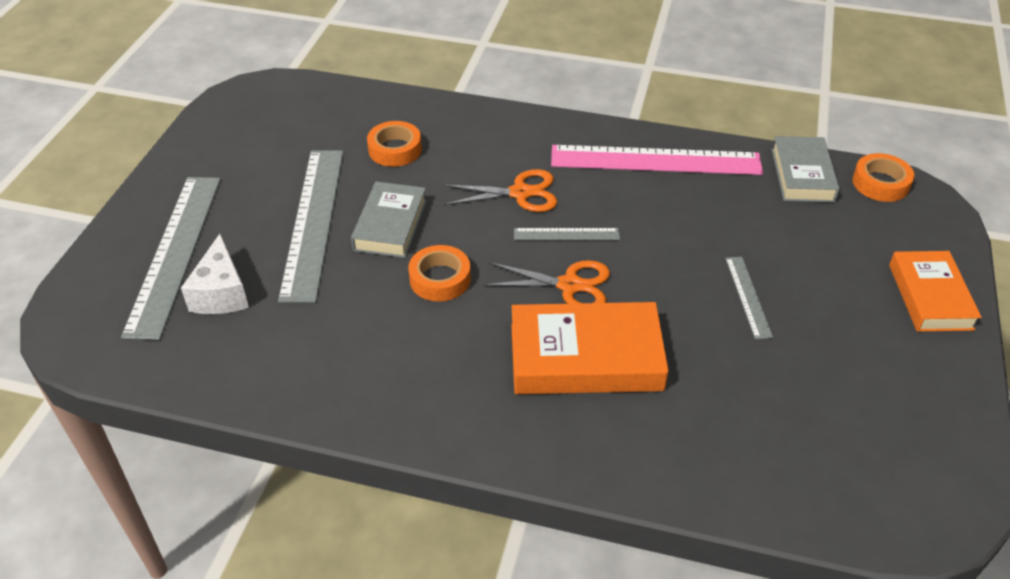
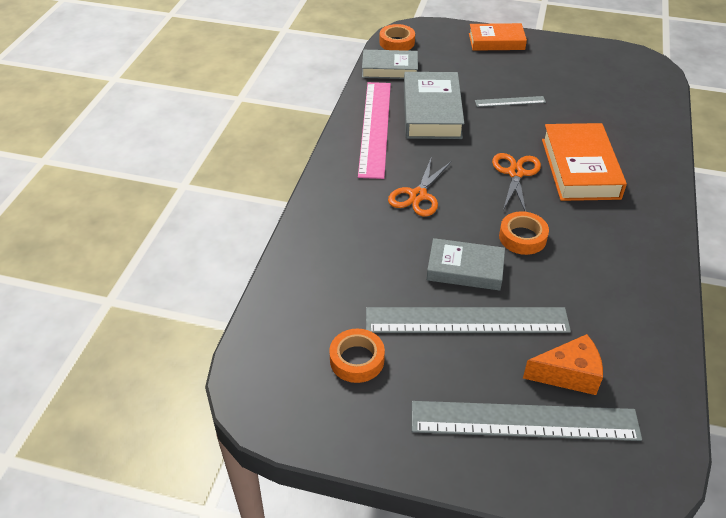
camera: 90 degrees left, 0 degrees up
white cheese [181,234,249,314] -> orange cheese [523,334,603,395]
orange tape [367,121,422,167] -> orange tape moved to [329,328,385,383]
orange scissors [443,169,557,212] -> orange scissors turned 150 degrees counterclockwise [388,156,451,217]
grey ruler [514,228,620,240] -> none
none -> grey book [404,72,465,139]

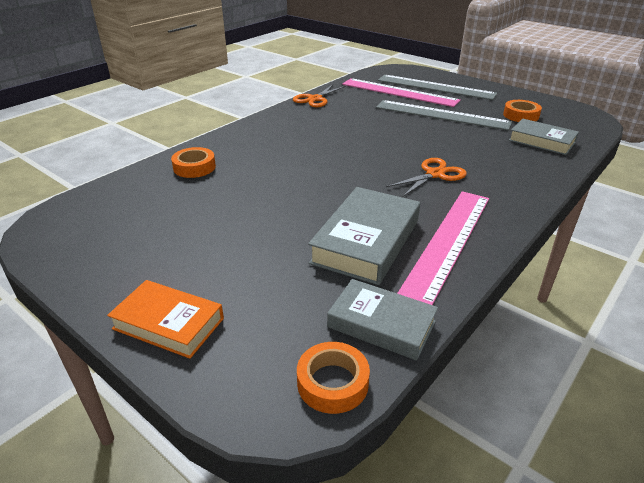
camera: 155 degrees left, 10 degrees down
grey book [427,238,505,290] -> grey book moved to [509,119,579,155]
grey ruler [475,96,546,107] -> none
orange scissors [492,153,541,212] -> orange scissors moved to [293,84,346,107]
orange tape [499,211,549,255] -> orange tape moved to [171,147,216,178]
orange cheese [523,334,603,395] -> pink ruler [342,78,461,107]
orange book [542,123,627,201] -> none

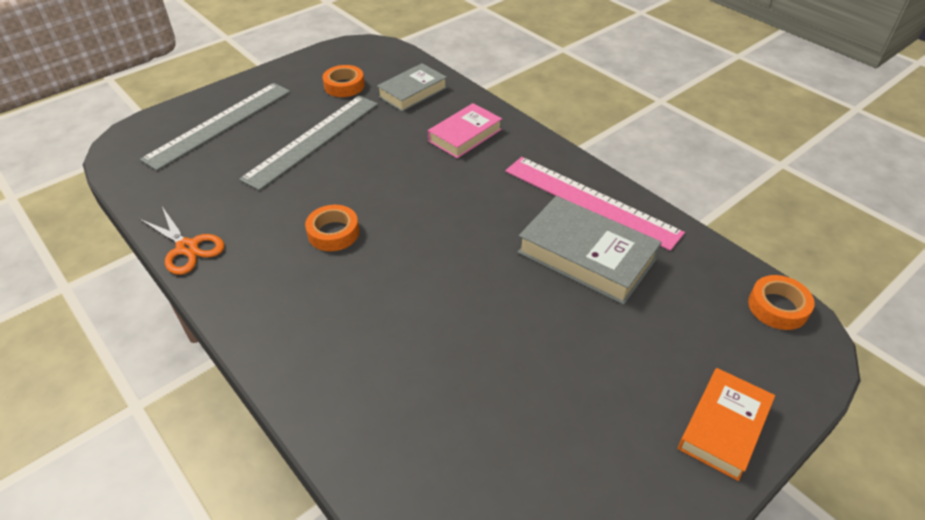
camera: 80 degrees left, 10 degrees up
orange tape [171,147,216,178] -> orange tape moved to [305,205,359,251]
grey book [327,279,438,361] -> none
pink ruler [342,78,461,107] -> none
orange scissors [386,158,467,197] -> none
none -> pink book [428,103,502,158]

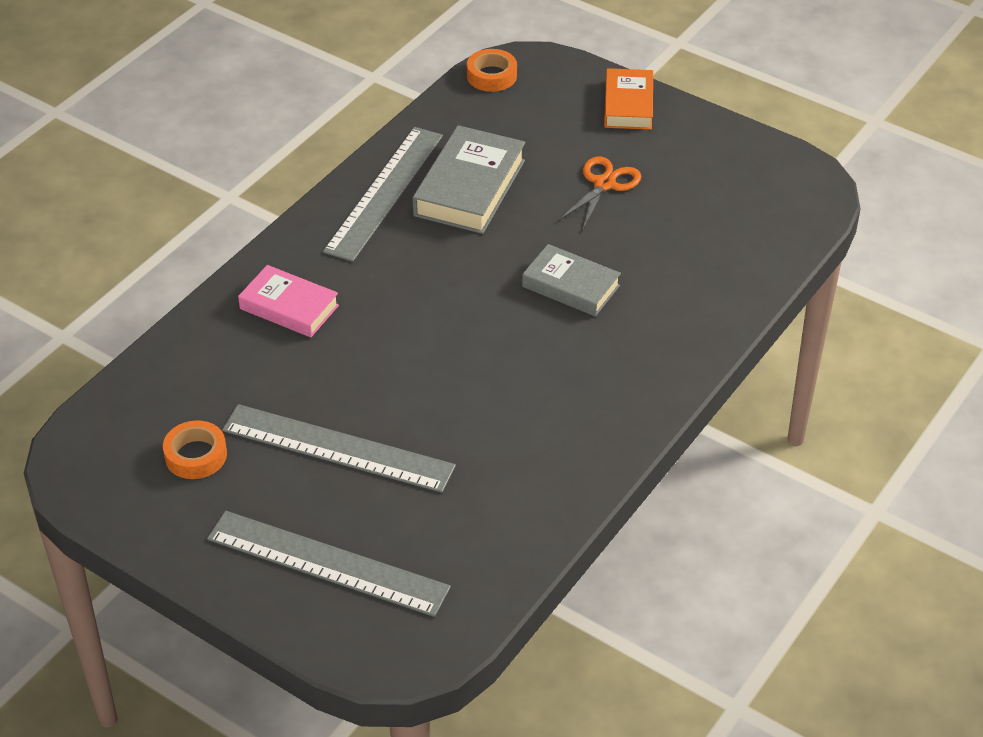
camera: 105 degrees left, 0 degrees up
orange scissors [140,207,225,275] -> orange scissors moved to [558,157,641,231]
orange tape [305,205,359,251] -> none
grey book [377,63,447,112] -> grey book moved to [522,244,621,316]
pink ruler [505,157,685,251] -> grey ruler [323,127,443,262]
orange book [678,368,775,481] -> orange book turned 75 degrees clockwise [604,68,653,130]

